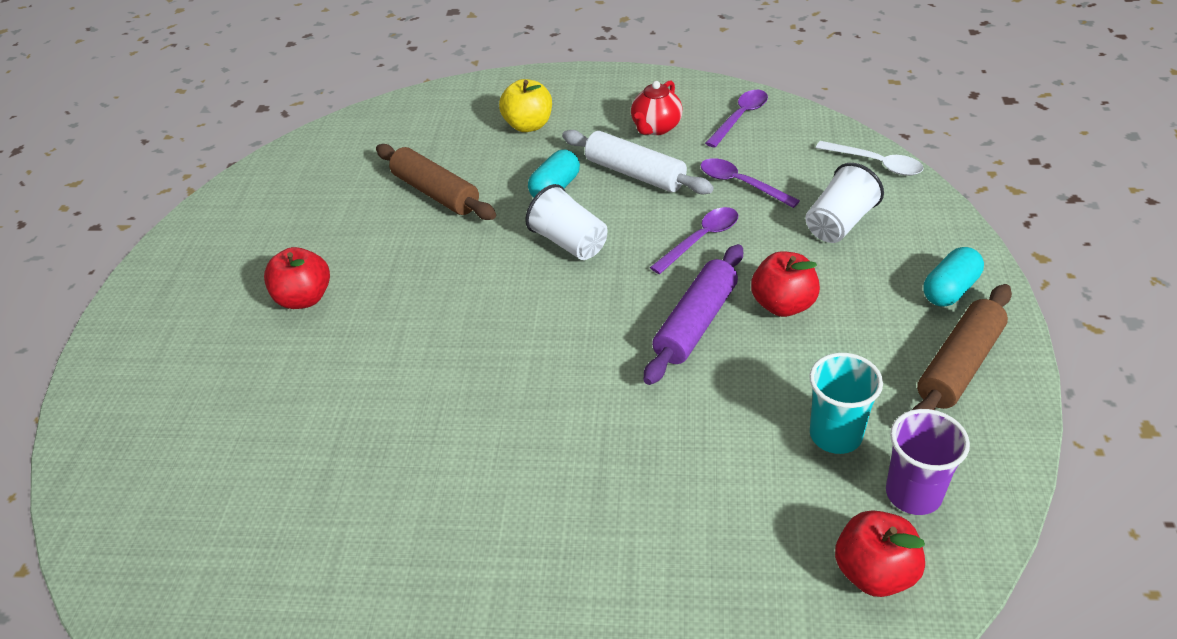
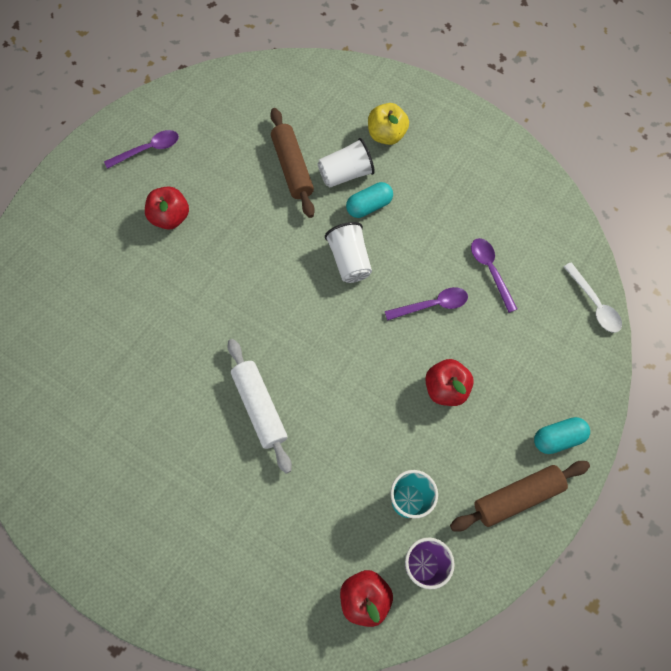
camera: 25 degrees right, 25 degrees up
white rolling pin [562,130,714,195] -> white rolling pin moved to [228,339,292,474]
red teapot [631,80,683,135] -> none
purple rolling pin [644,244,743,385] -> none
purple spoon [705,90,768,148] -> purple spoon moved to [104,130,179,169]
white cup [805,163,884,243] -> white cup moved to [318,138,375,188]

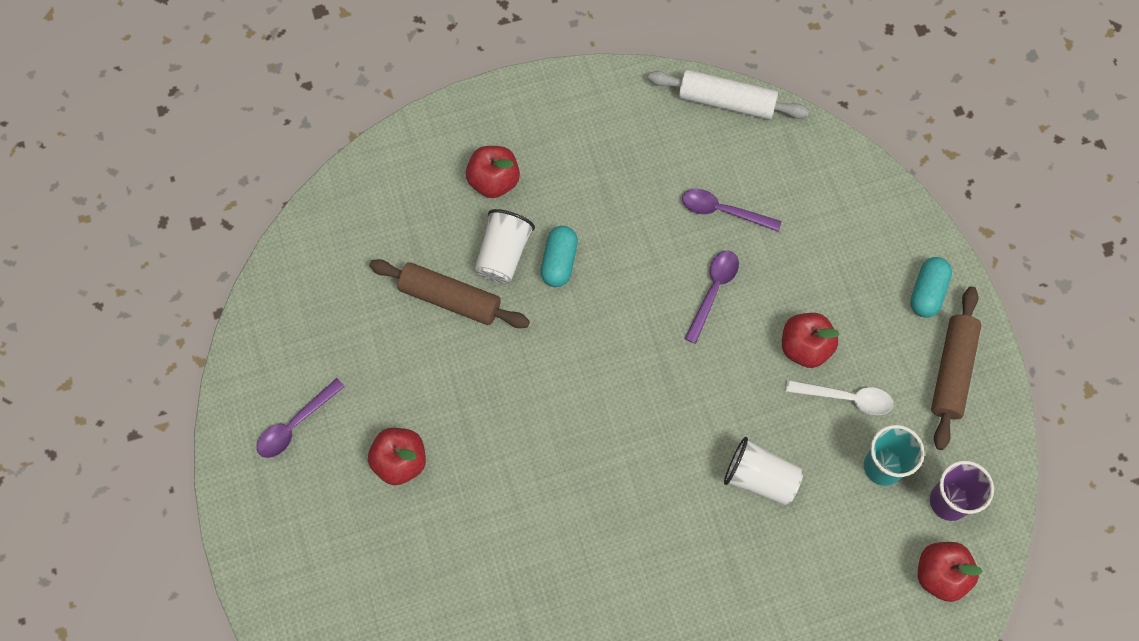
camera: 50 degrees left, 0 degrees up
purple spoon [104,130,179,169] -> purple spoon turned 150 degrees counterclockwise [257,378,345,458]
white rolling pin [228,339,292,474] -> white rolling pin moved to [648,70,809,120]
white cup [325,222,372,283] -> white cup moved to [724,437,803,506]
yellow apple [368,103,409,145] -> red apple [466,146,520,198]
white spoon [564,262,622,333] -> white spoon moved to [786,380,893,415]

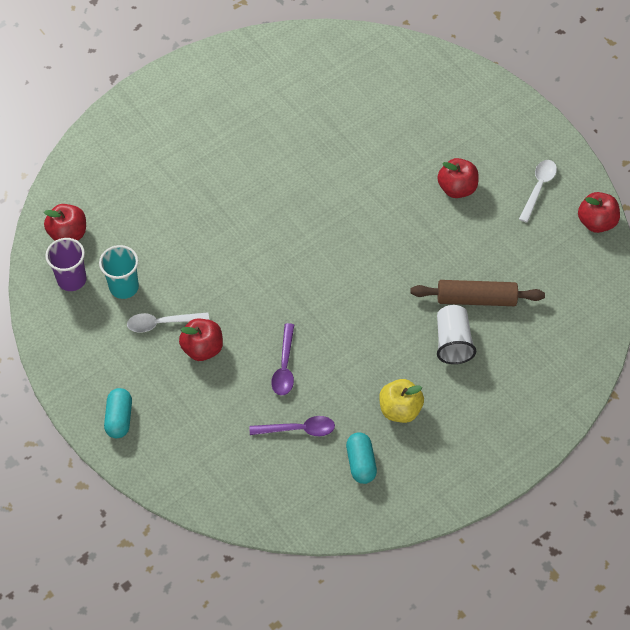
camera: 160 degrees right, 10 degrees down
purple spoon [257,378,345,458] -> white spoon [519,160,557,223]
red apple [466,146,520,198] -> red apple moved to [578,192,620,233]
turquoise capsule [541,226,578,287] -> turquoise capsule moved to [346,433,377,484]
white rolling pin [648,70,809,120] -> none
white cup [724,437,803,506] -> none
brown rolling pin [931,286,981,450] -> none
none -> yellow apple [379,379,424,423]

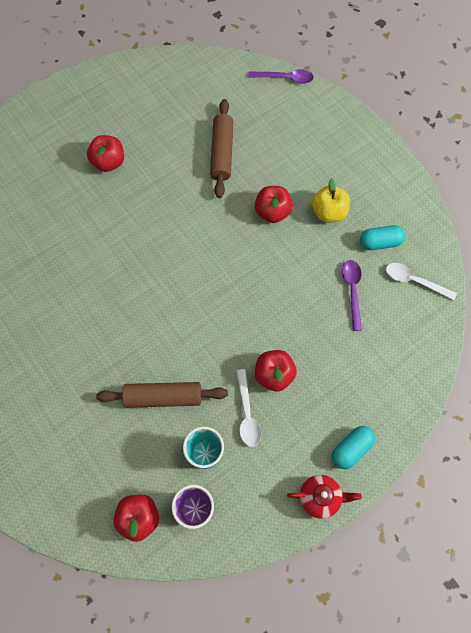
camera: 90 degrees left, 10 degrees up
turquoise capsule [104,388,132,438] -> turquoise capsule turned 45 degrees counterclockwise [332,426,375,469]
purple spoon [271,323,294,395] -> purple spoon moved to [248,69,314,84]
white cup [437,305,476,364] -> none
white spoon [519,160,557,223] -> white spoon moved to [386,263,457,300]
red apple [578,192,620,233] -> red apple moved to [255,186,293,223]
none -> brown rolling pin [96,382,228,408]
none -> red teapot [287,475,362,519]

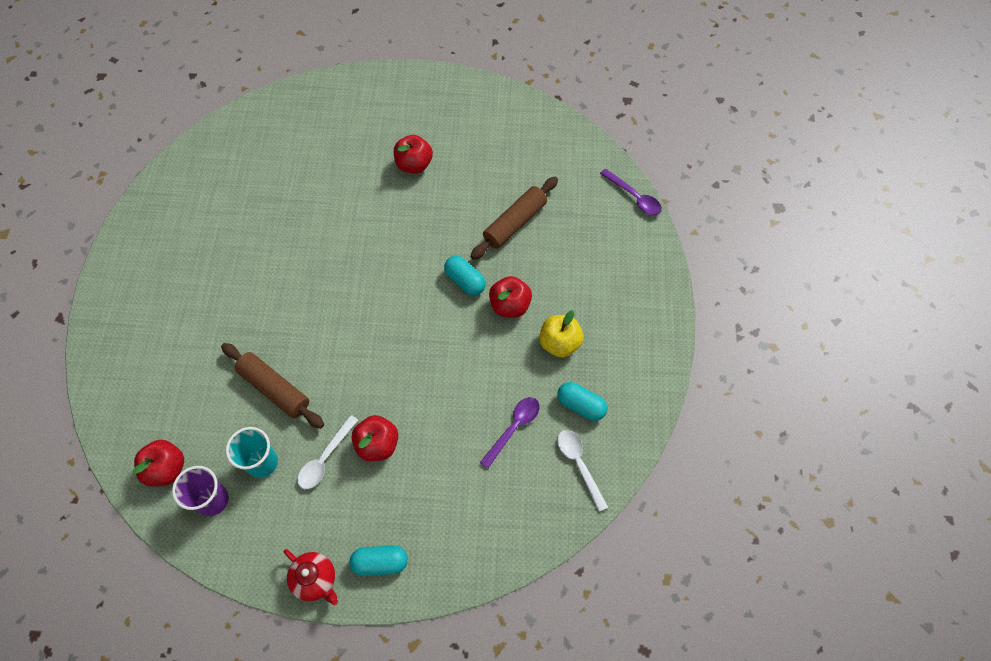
camera: 40 degrees right, 5 degrees down
none -> turquoise capsule [444,256,486,296]

